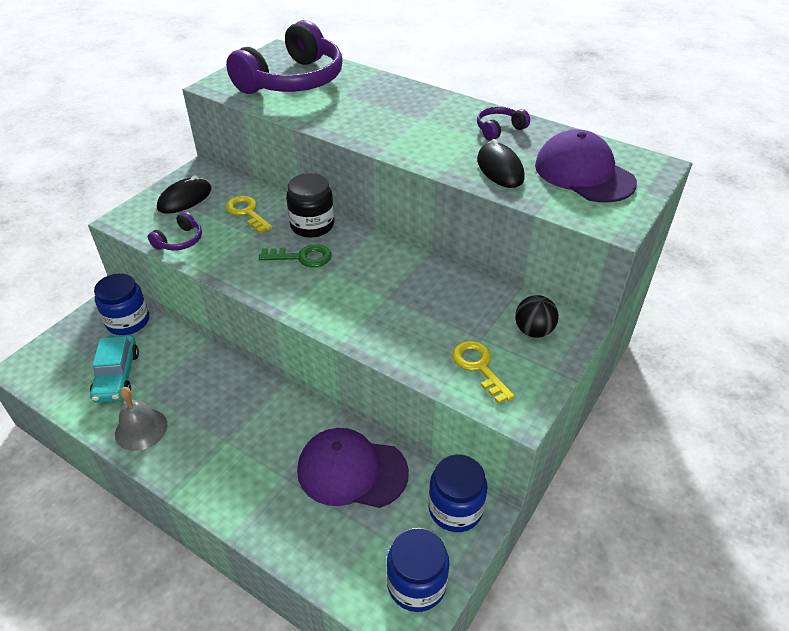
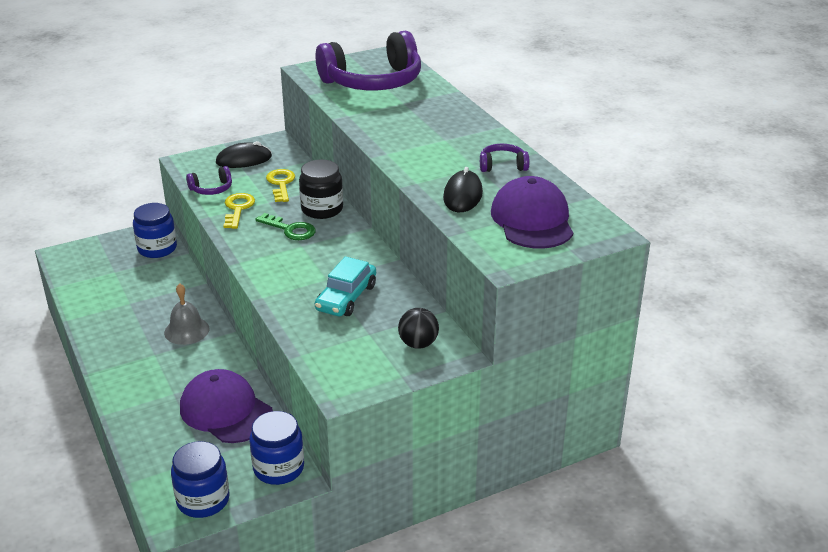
camera: 30 degrees right, 10 degrees down
turquoise car [90,336,139,403] -> turquoise car moved to [315,256,376,316]
grey bell [115,387,167,451] -> grey bell moved to [164,283,210,345]
yellow key [452,341,515,404] -> yellow key moved to [224,193,255,229]

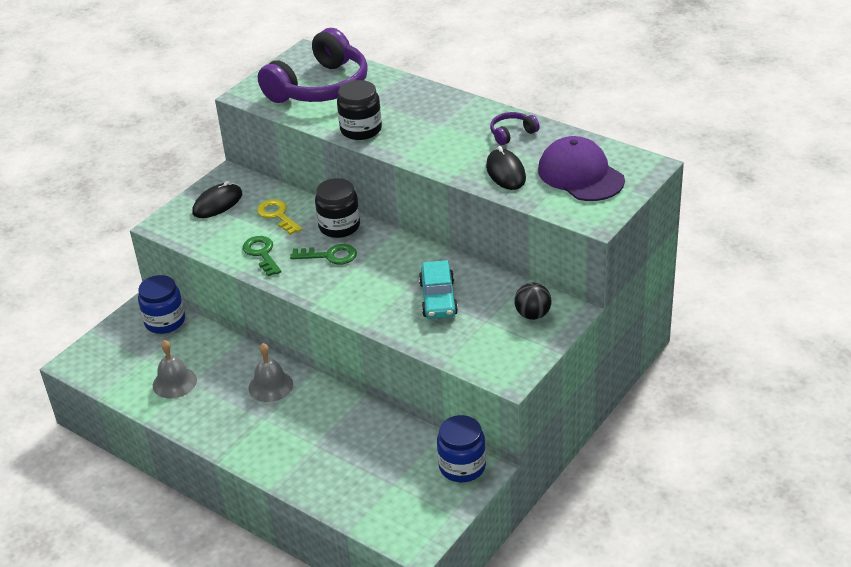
camera: 25 degrees left, 5 degrees up
blue jar [171,441,230,518] -> none
purple cap [180,369,273,443] -> none
purple headphones [186,166,232,195] -> none
yellow key [224,193,255,229] -> green key [243,236,281,276]
none -> grey bell [153,340,197,398]
none -> black jar [337,80,382,140]

